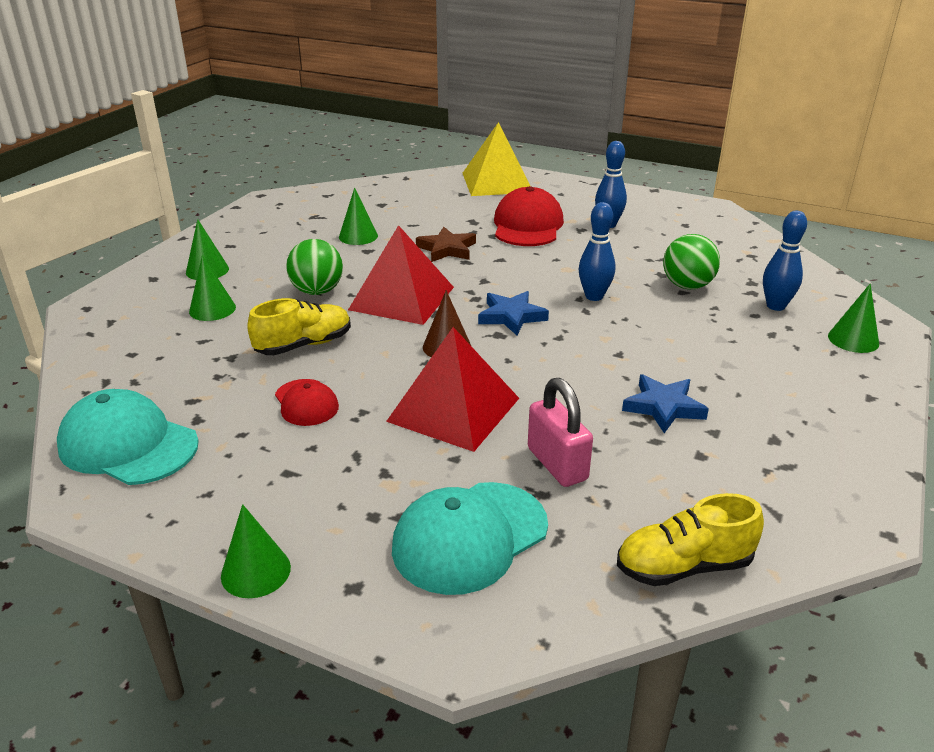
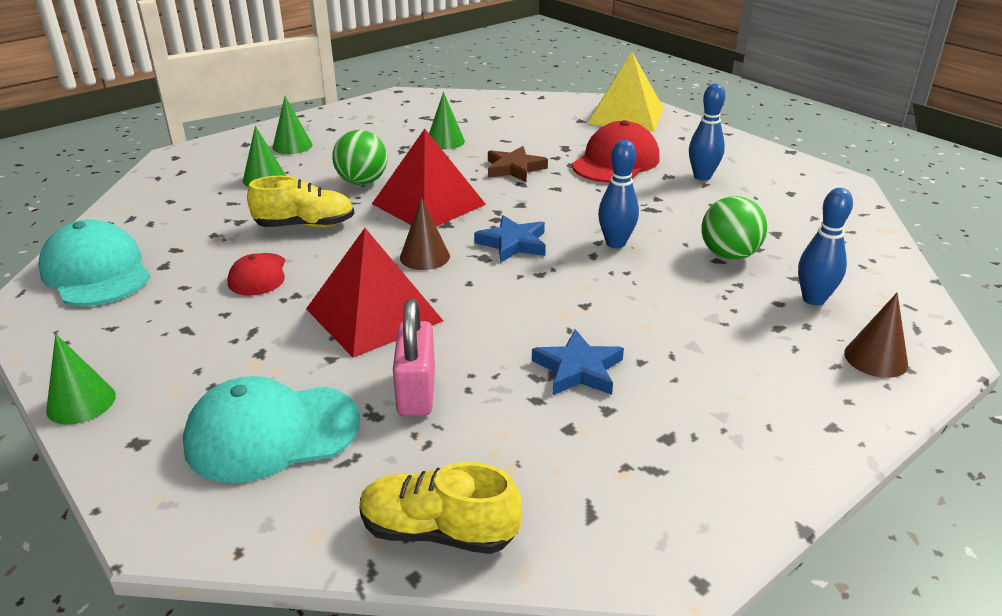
camera: 25 degrees right, 0 degrees up
green cone [828,284,879,353] -> brown cone [844,293,908,378]

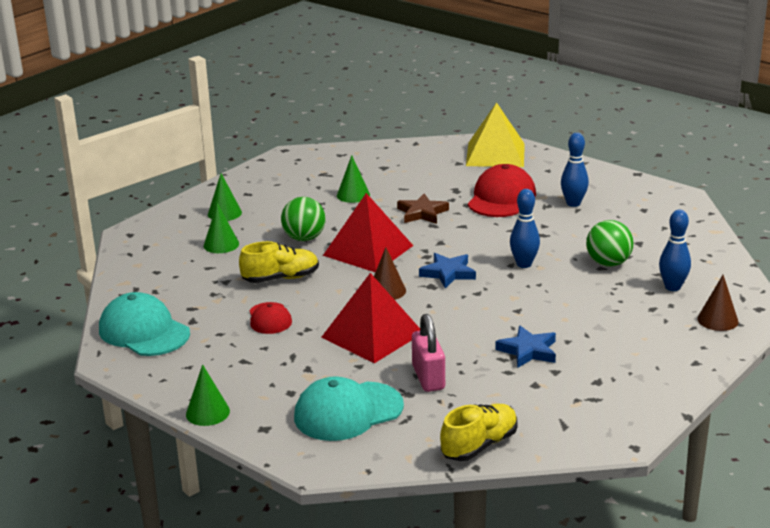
camera: 10 degrees left, 5 degrees down
yellow shoe [359,462,522,554] -> yellow shoe turned 135 degrees clockwise [440,404,518,461]

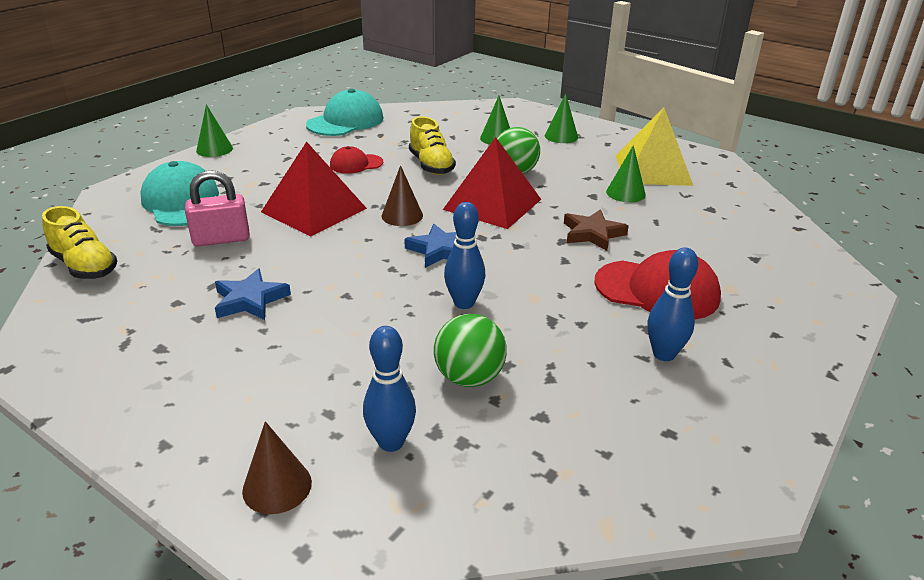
camera: 85 degrees right, 5 degrees up
yellow pyramid [466,102,525,167] -> yellow pyramid moved to [616,108,693,186]

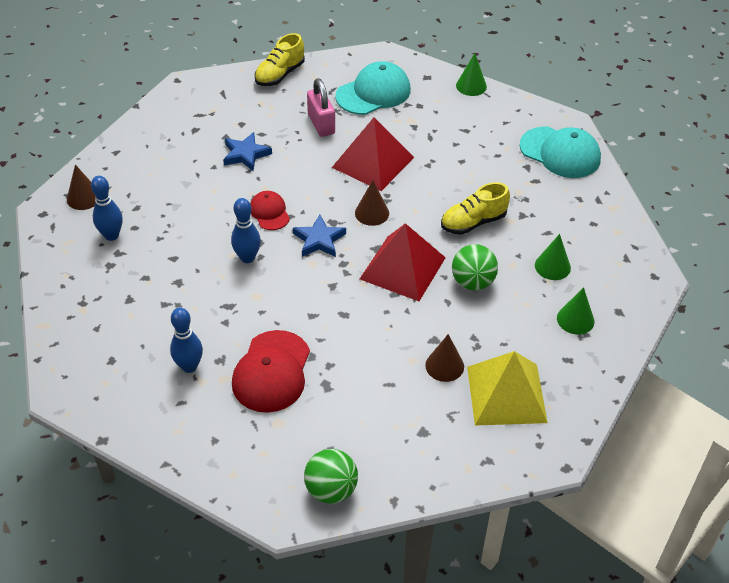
camera: 85 degrees right, 15 degrees up
red cap [330,146,383,174] -> red cap moved to [250,191,290,230]
green ball [434,314,507,387] -> green ball moved to [304,449,358,503]
brown star [564,209,629,251] -> none
green cone [606,145,646,202] -> brown cone [425,334,464,382]

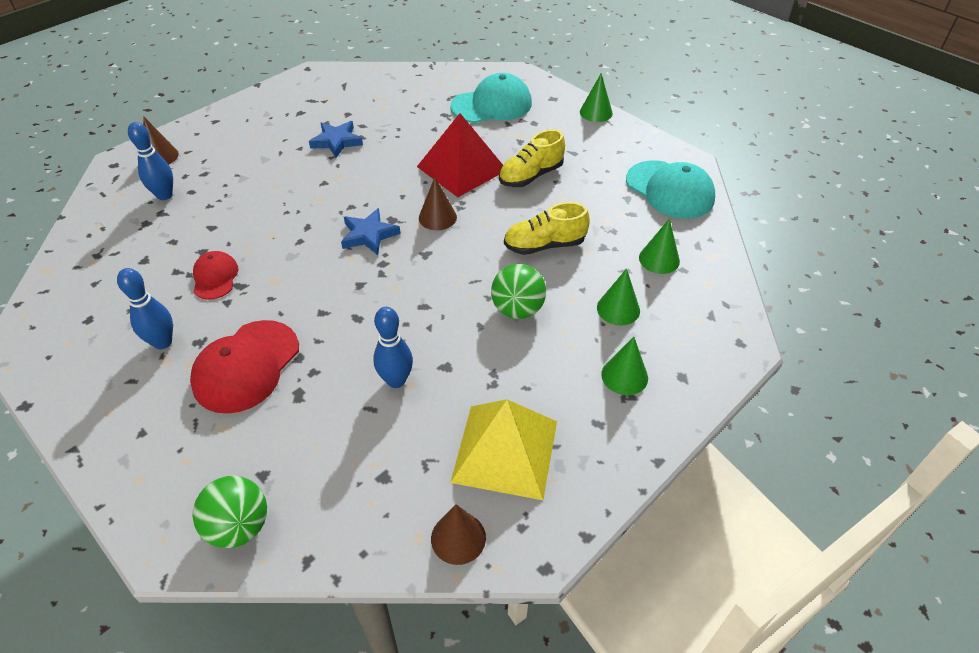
camera: 15 degrees right, 0 degrees up
blue bowling pin [231,198,261,263] -> blue bowling pin moved to [373,307,413,388]
red cap [250,191,290,230] -> red cap moved to [193,251,238,300]
yellow shoe [255,33,305,86] -> yellow shoe moved to [499,129,565,187]
pink padlock [307,78,335,137] -> none
red pyramid [360,223,446,301] -> none
brown cone [425,334,464,382] -> brown cone moved to [431,504,486,565]
none -> green cone [639,219,680,274]

